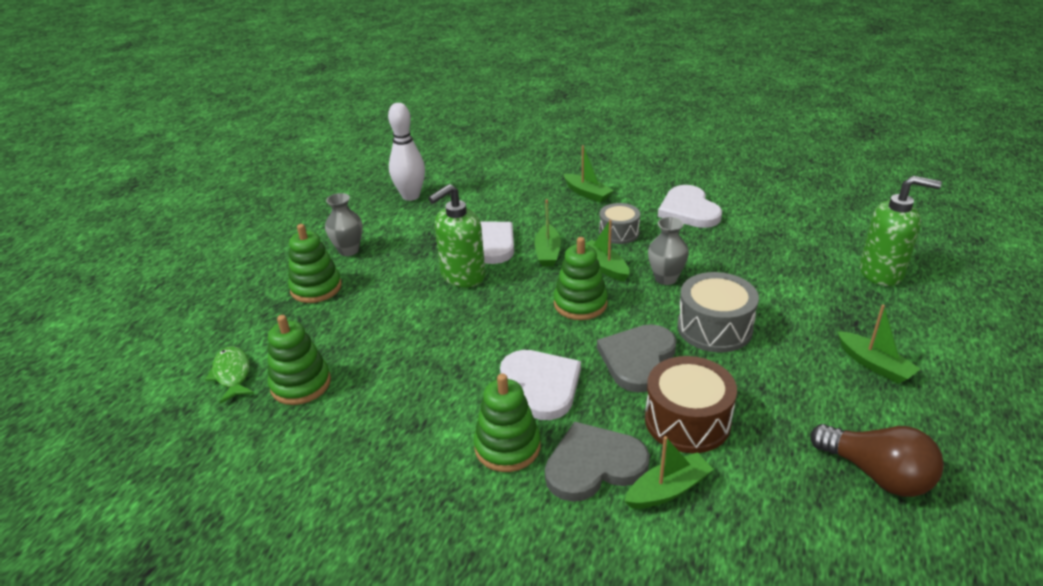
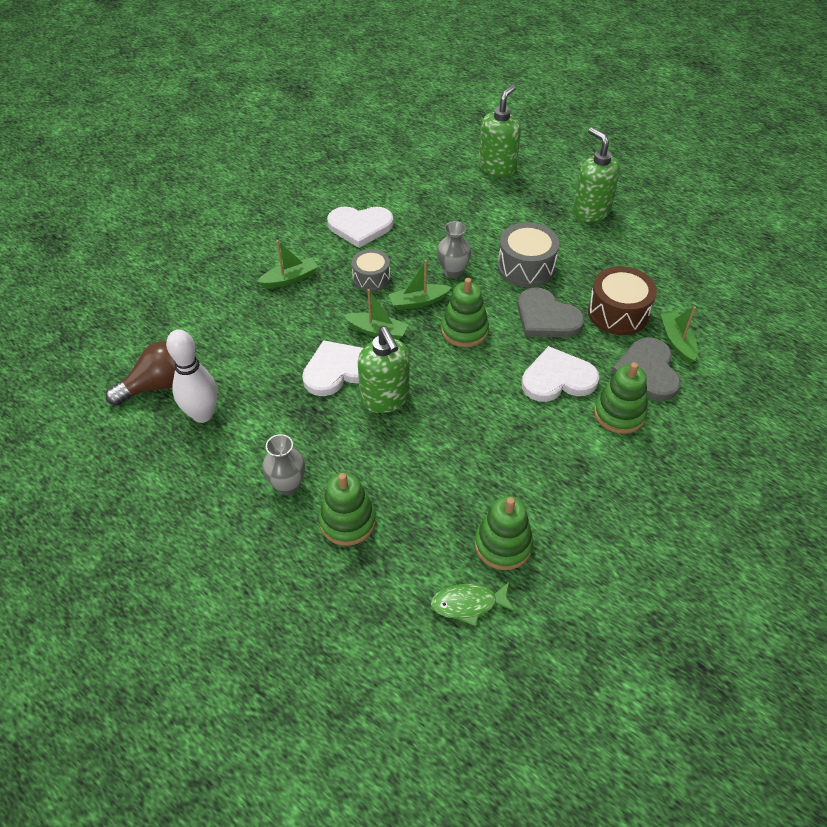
camera: 75 degrees left, 15 degrees up
brown light bulb [810,424,944,497] -> brown light bulb moved to [105,341,175,406]
green boat [837,305,920,384] -> green soap dispenser [573,127,620,222]

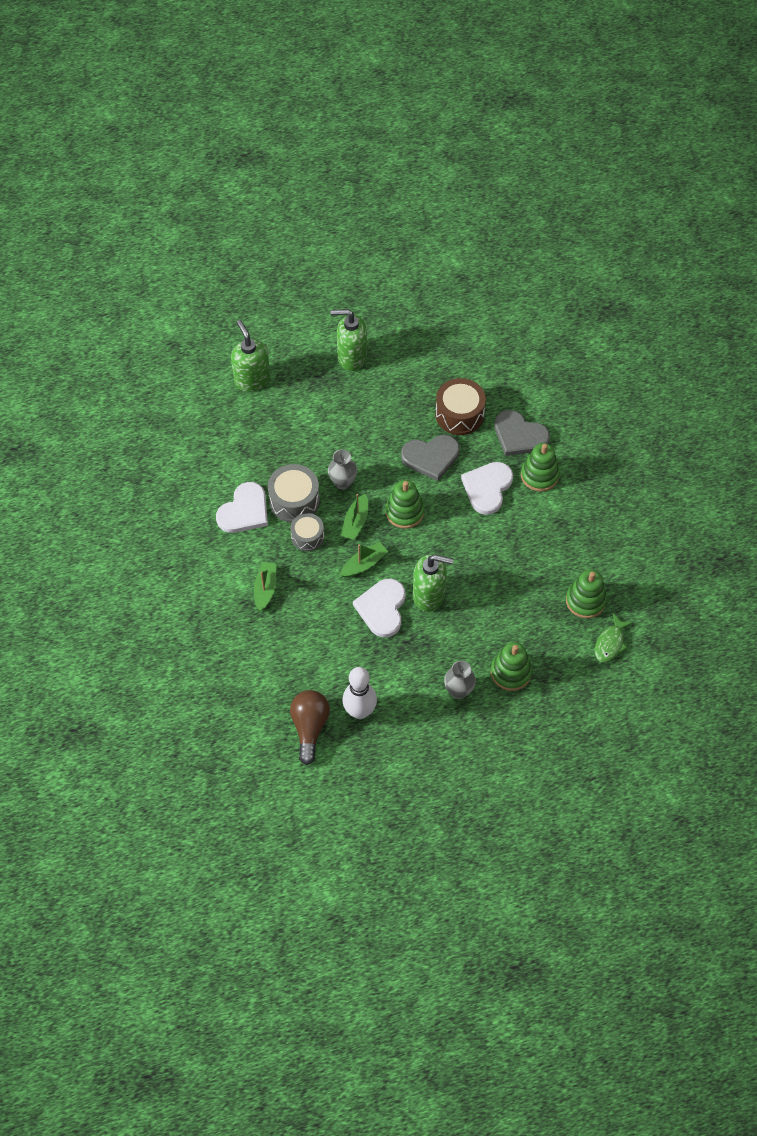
camera: 55 degrees left, 10 degrees up
grey drum [497,222,559,287] -> grey drum moved to [268,464,320,523]
green boat [661,306,698,364] -> none

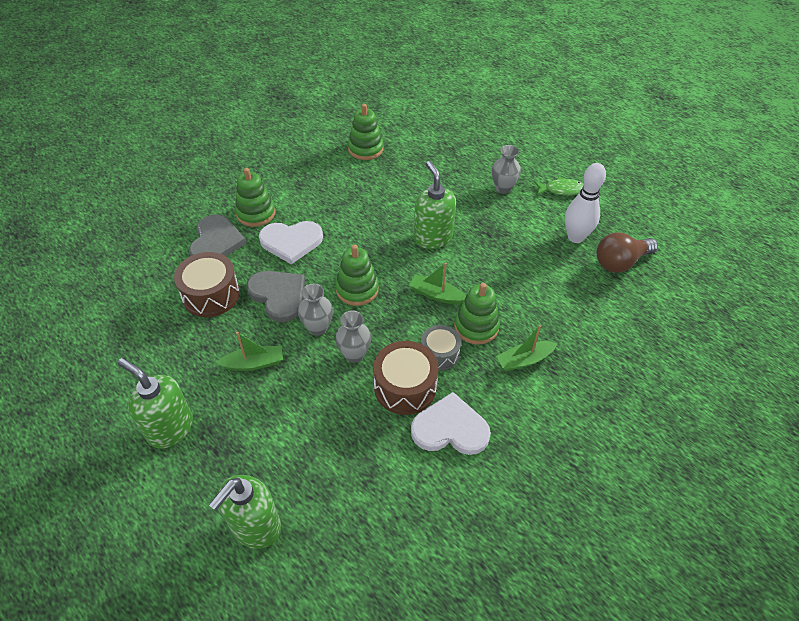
camera: 120 degrees left, 10 degrees down
grey drum [268,464,320,523] -> brown drum [373,341,438,415]
green soap dispenser [331,309,367,371] -> green soap dispenser turned 150 degrees clockwise [118,358,193,449]
green boat [341,494,368,540] -> green boat moved to [216,332,283,371]
white heart [353,579,406,637] -> none
green stacking toy [491,642,532,691] -> green stacking toy moved to [454,283,500,345]
green fish [595,614,632,662] -> green fish moved to [534,176,584,196]
none -> grey vase [298,284,333,336]

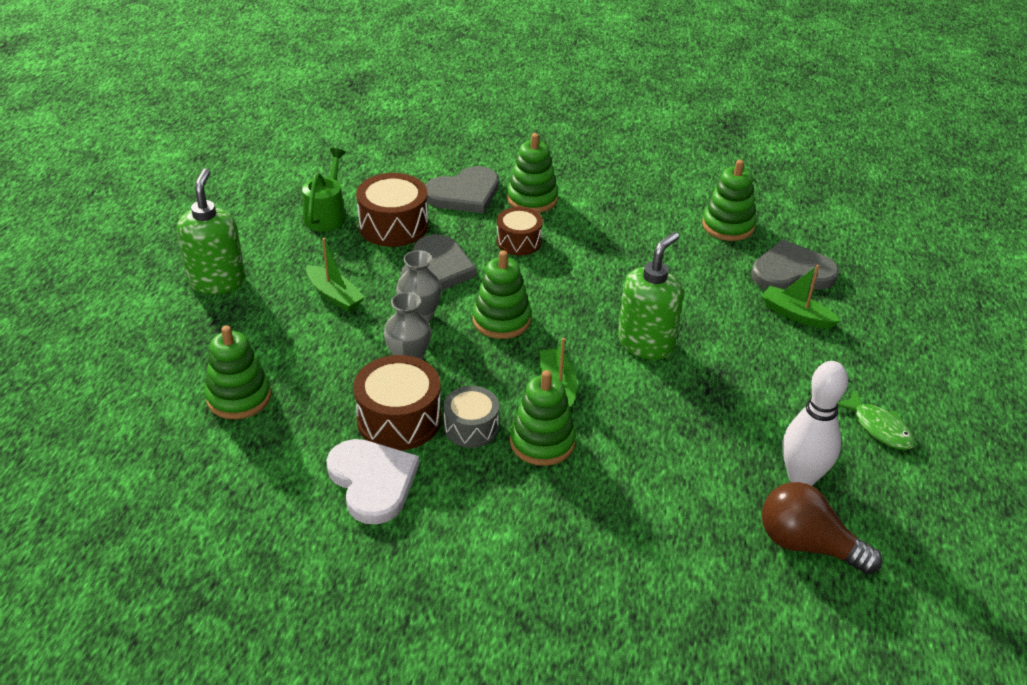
camera: 55 degrees right, 10 degrees down
green soap dispenser [209,475,281,549] -> none
white heart [259,221,323,264] -> brown drum [496,207,543,256]
grey vase [492,145,521,194] -> none
green boat [496,325,557,371] -> green boat moved to [761,265,840,329]
none -> green stacking toy [205,325,271,419]
none -> green watering can [302,148,346,232]
none -> grey heart [751,240,839,290]

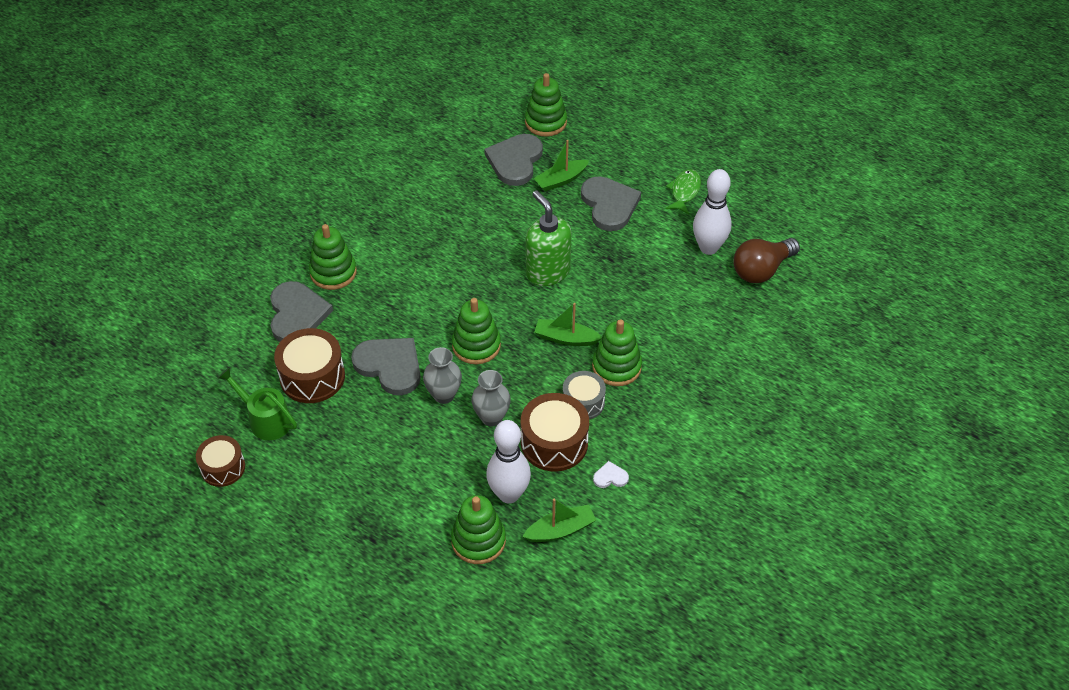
camera: 65 degrees left, 10 degrees up
green soap dispenser [177,168,245,294] -> none
green boat [306,238,365,311] -> green boat moved to [522,498,596,542]
white heart [326,439,419,525] -> white heart [593,461,629,488], size x0.43
brown drum [496,207,543,256] -> brown drum moved to [196,435,245,487]
green stacking toy [702,160,756,241] -> green stacking toy moved to [525,73,567,136]
green fish [838,390,915,450] -> green fish turned 60 degrees counterclockwise [666,169,701,214]
none -> white bowling pin [486,420,531,504]
none -> grey heart [581,176,641,231]

